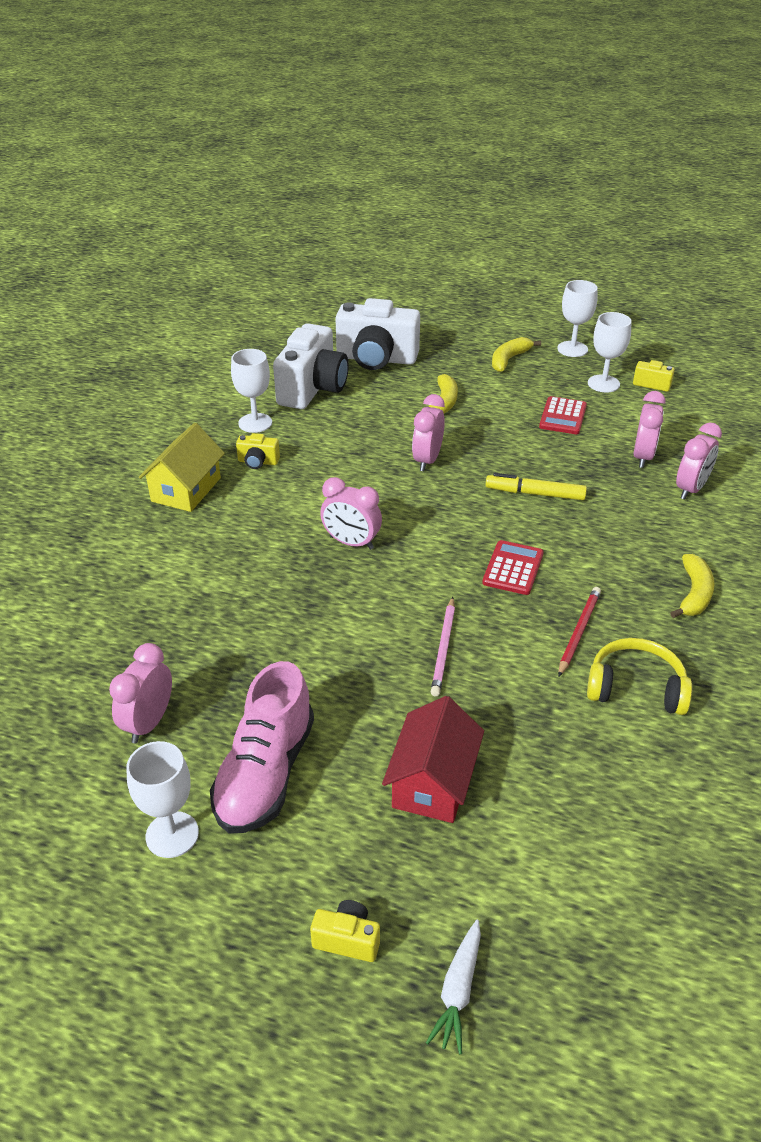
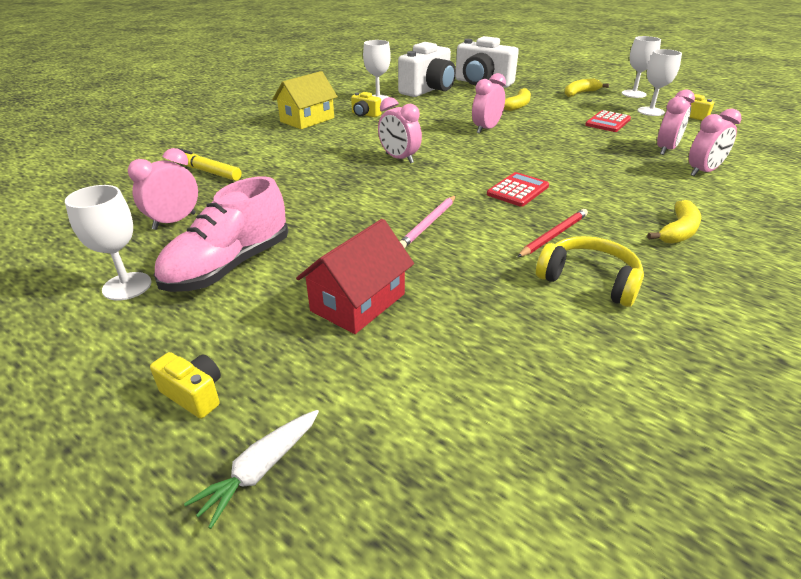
camera: 20 degrees right, 5 degrees down
yellow marker [485,473,587,500] -> yellow marker moved to [178,148,242,181]

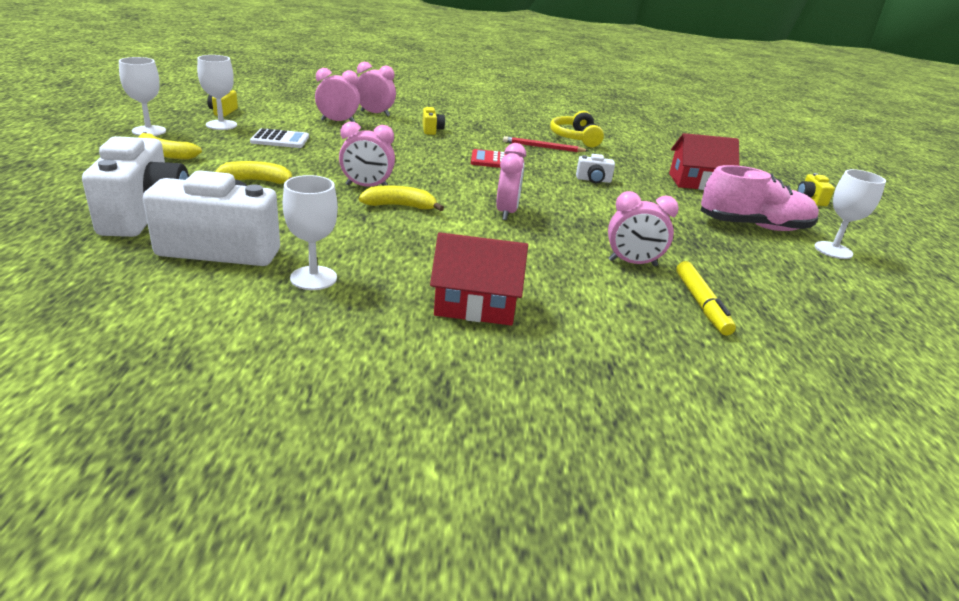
camera: 130 degrees left, 5 degrees down
pink clock [128,148,198,230] -> pink clock moved to [608,191,679,266]
white carrot [184,410,319,529] -> none
yellow house [272,71,338,129] -> red house [430,232,528,325]
yellow camera [351,92,381,117] -> yellow camera moved to [422,107,445,135]
pink pencil [400,195,456,248] -> white camera [576,154,615,183]
red calculator [585,110,631,132] -> white calculator [250,128,309,148]
yellow banana [647,200,701,244] -> yellow banana moved to [359,185,444,211]

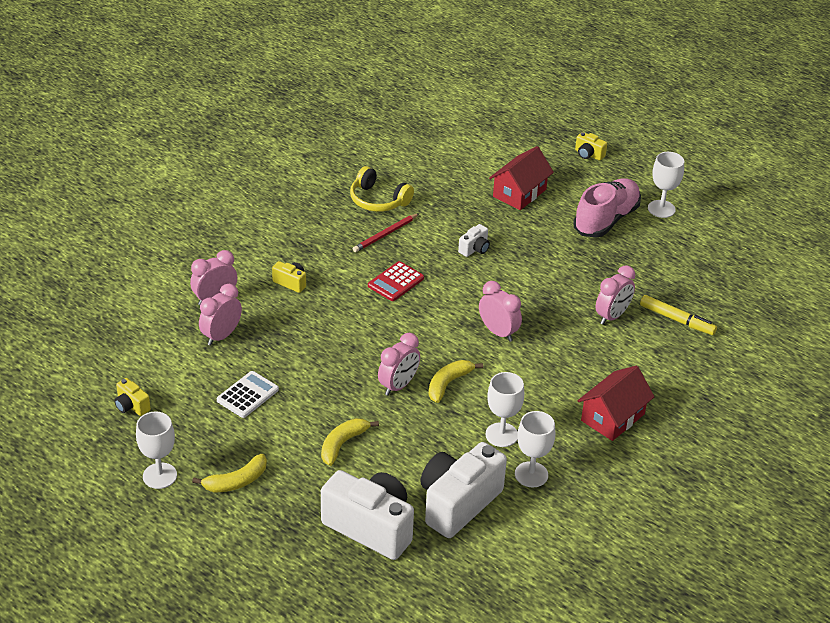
camera: 50 degrees left, 10 degrees up
white goblet [197,55,237,130] -> white goblet moved to [485,372,524,447]

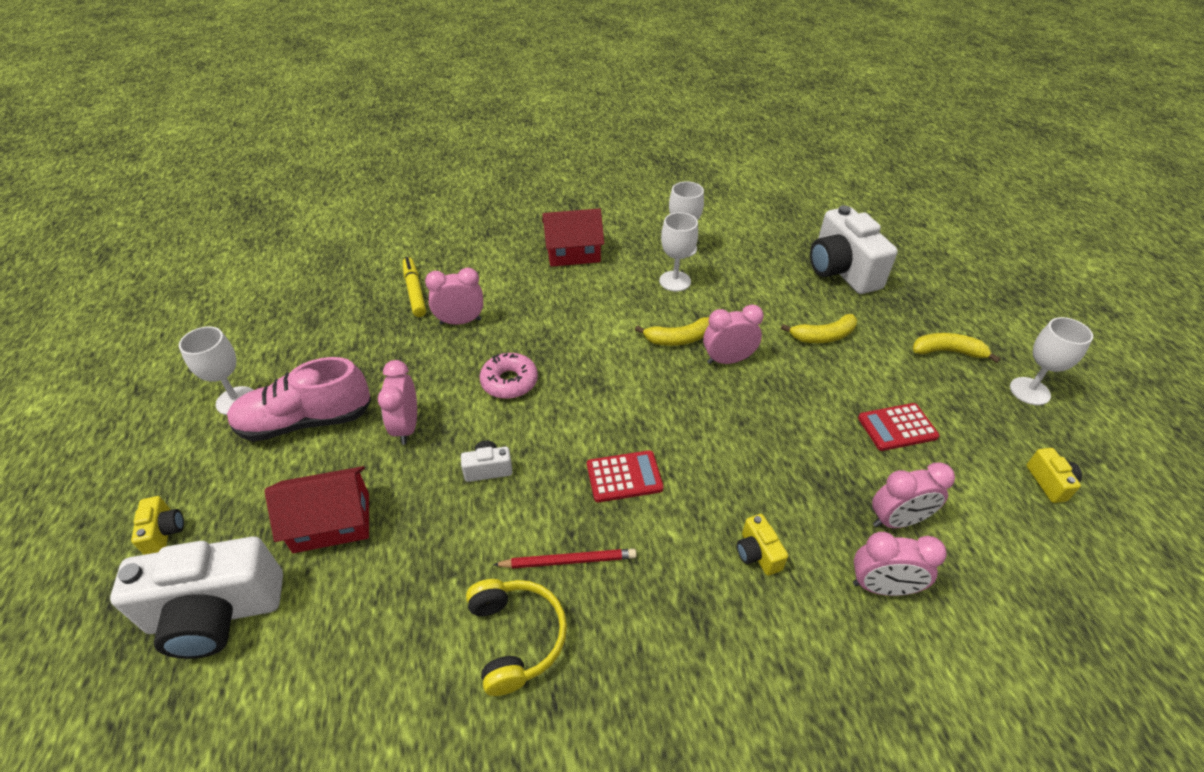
camera: 140 degrees left, 5 degrees up
white calculator [217,371,279,418] -> red calculator [858,403,940,451]
white camera [420,442,507,538] -> white camera moved to [110,536,283,659]
pink clock [479,281,522,342] -> pink clock moved to [378,360,417,445]
none -> pink donut [480,353,538,399]

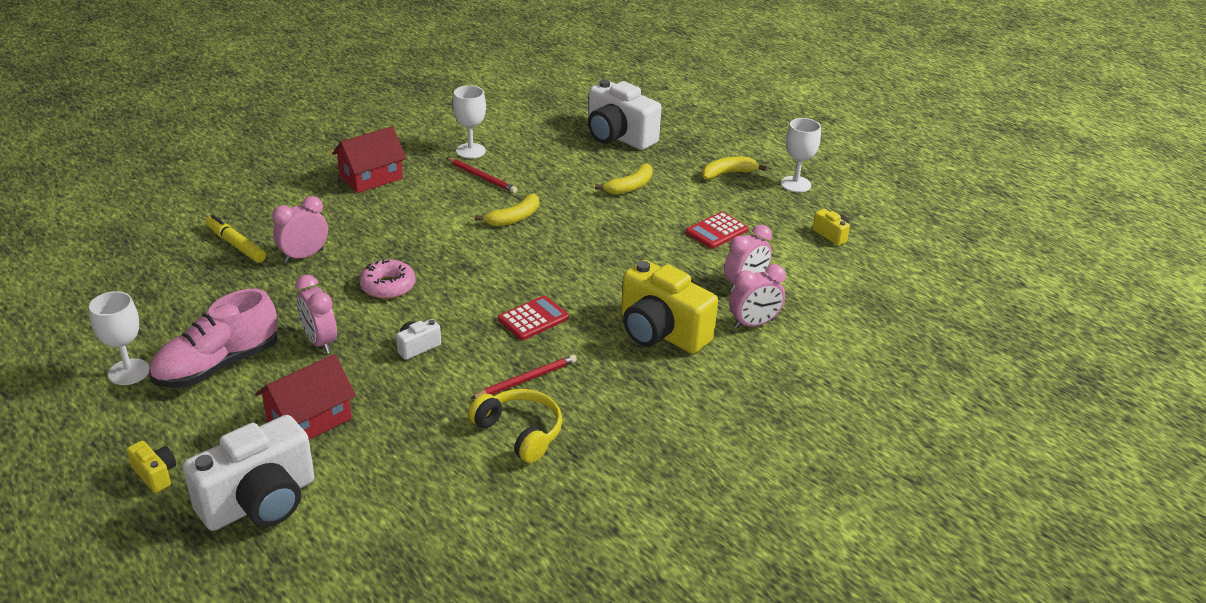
camera: 30 degrees left, 10 degrees down
white goblet [659,212,698,292] -> red pencil [447,158,517,193]
pink clock [703,304,764,364] -> none
yellow camera [737,514,788,576] -> yellow camera [621,260,718,354], size x2.29

